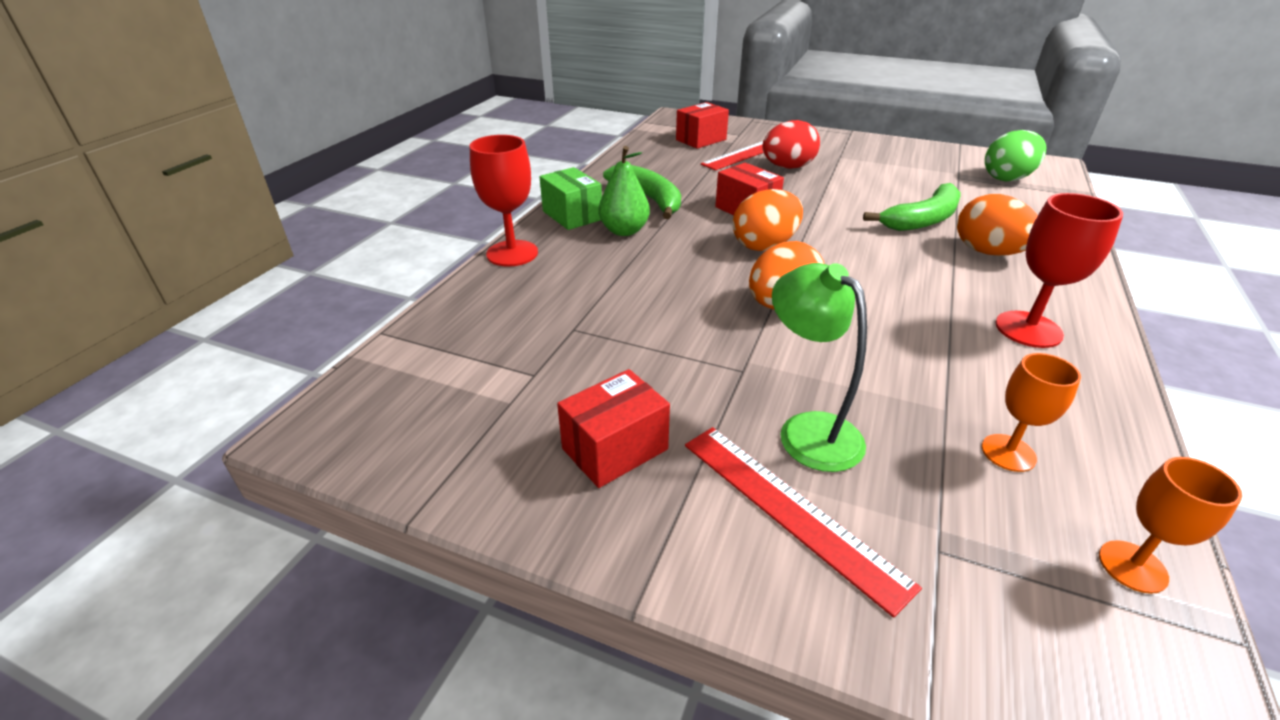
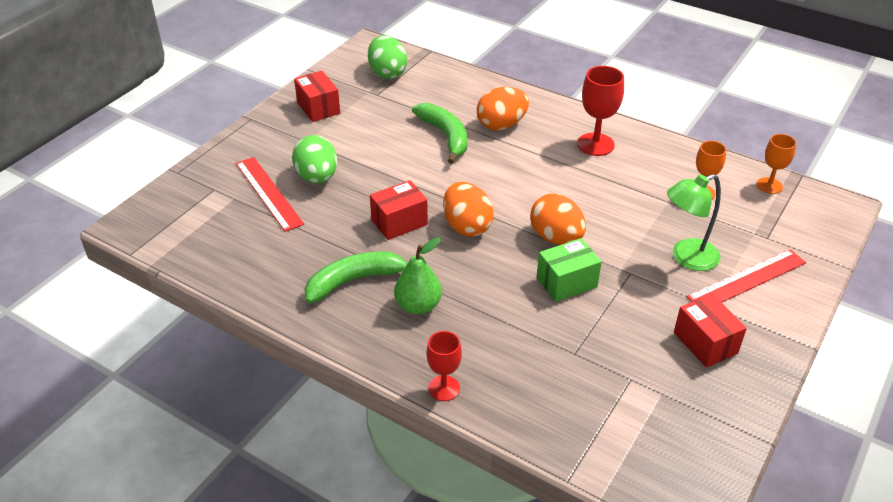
camera: 80 degrees left, 5 degrees up
red goblet [469,135,538,267] -> red goblet [427,331,462,401], size x0.65
green box [539,167,602,230] -> green box moved to [537,238,602,302]
red box [676,102,729,149] -> red box moved to [294,71,340,122]
red egg [762,120,820,169] -> green egg [292,135,337,184]

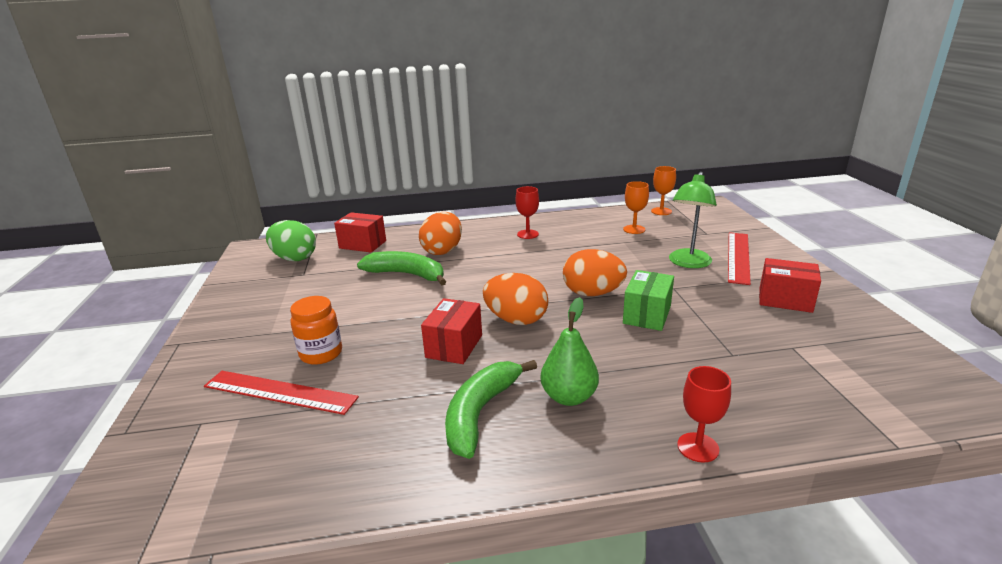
camera: 40 degrees left, 15 degrees down
green egg [292,135,337,184] -> orange jar [290,296,342,365]
red box [294,71,340,122] -> red box moved to [334,212,386,253]
red goblet [577,66,624,156] -> red goblet [516,186,539,239], size x0.65

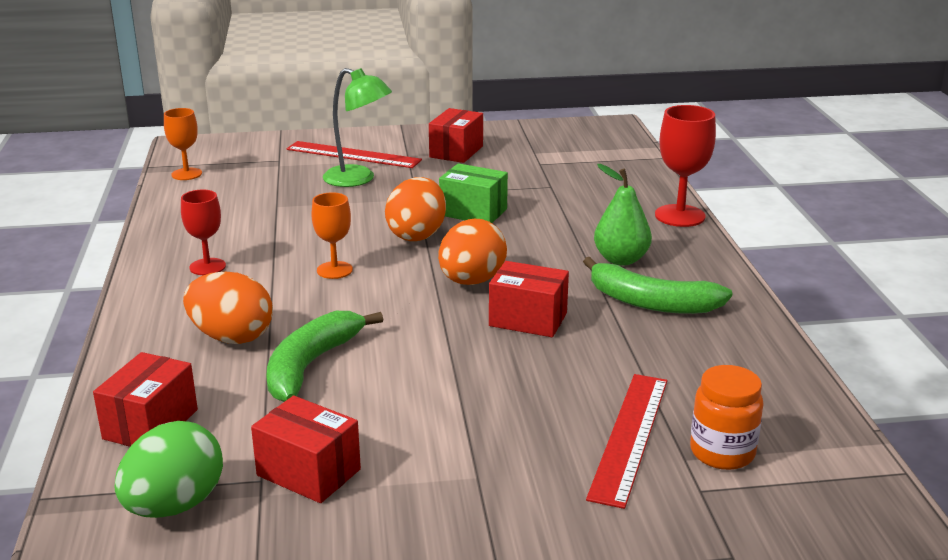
camera: 90 degrees left, 0 degrees up
orange jar [290,296,342,365] -> orange jar moved to [690,365,763,470]
orange goblet [623,181,649,234] -> orange goblet moved to [311,192,353,279]
red goblet [677,366,731,463] -> red goblet [655,105,716,227], size x1.54
none -> red box [251,395,361,503]

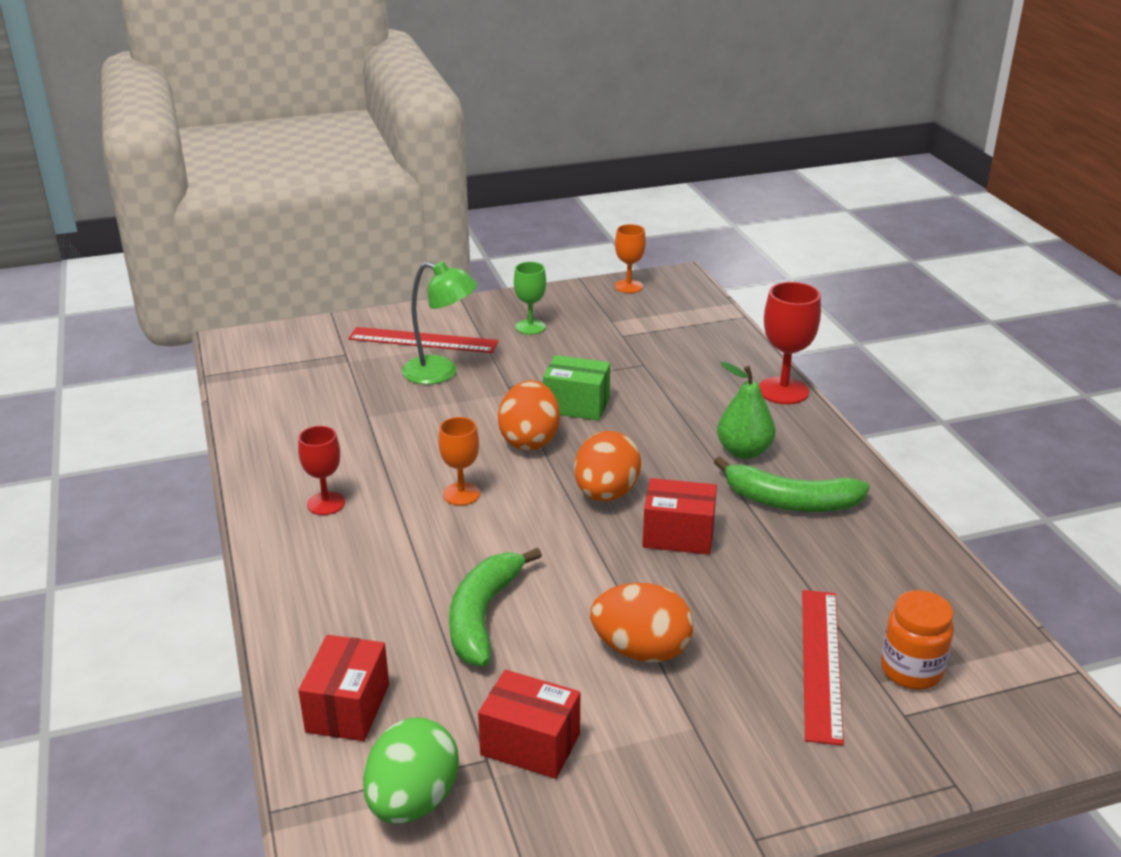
camera: 10 degrees left, 5 degrees up
orange goblet [164,108,202,180] -> orange goblet moved to [615,224,646,293]
orange egg [183,272,273,344] -> orange egg moved to [590,583,693,662]
red box [429,108,483,163] -> green goblet [514,262,546,335]

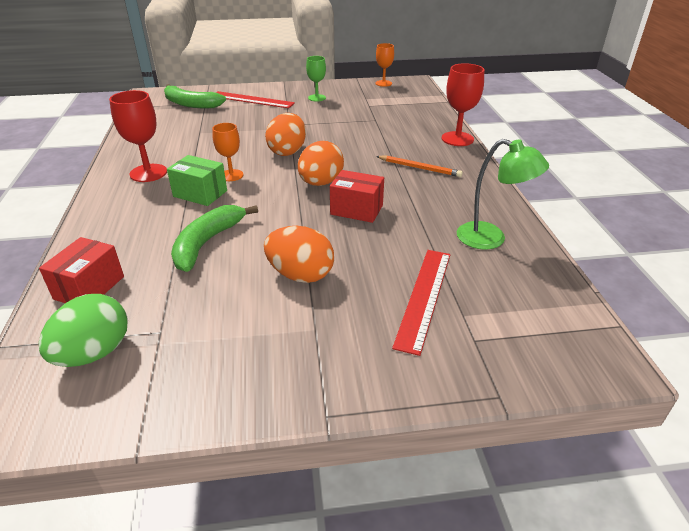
camera: 10 degrees right, 5 degrees up
red goblet [298,426,345,515] -> red goblet [109,90,167,182], size x1.54
green lamp [402,261,478,385] -> green lamp moved to [457,139,549,250]
red box [478,670,580,779] -> none
green box [543,355,610,421] -> green box moved to [167,155,227,206]
green banana [714,456,870,512] -> green banana moved to [164,84,226,108]
green pear [717,362,775,459] -> orange pencil [376,156,463,177]
orange jar [881,590,954,690] -> none

